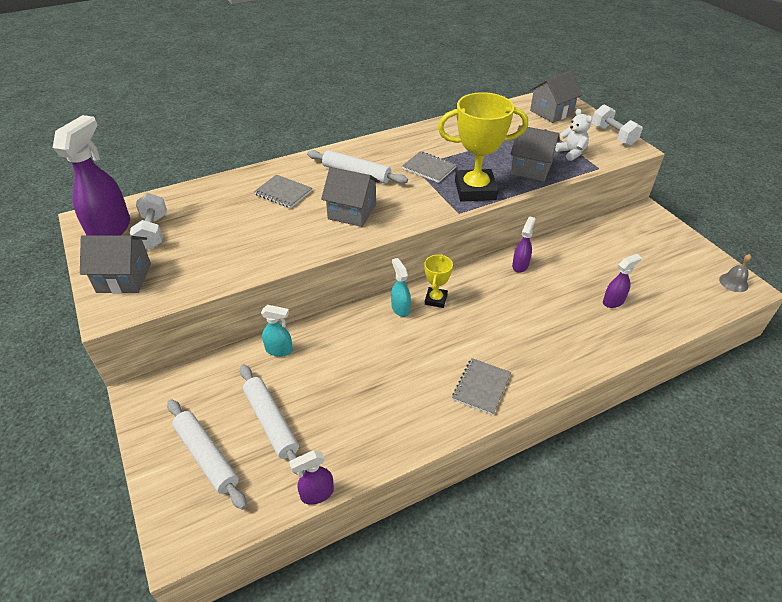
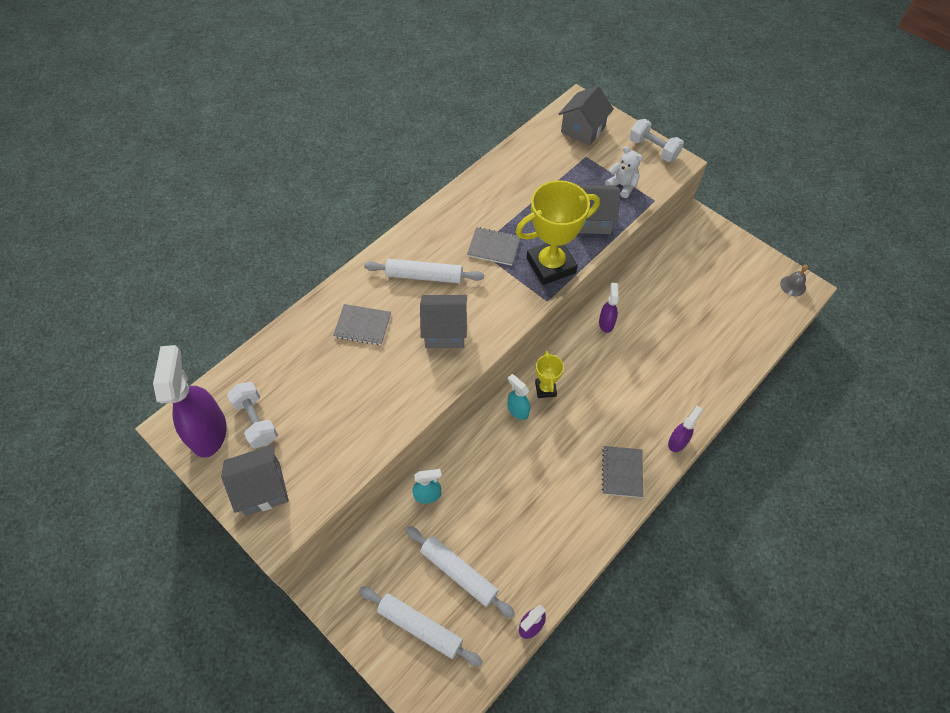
camera: 20 degrees left, 15 degrees up
purple spray bottle [603,254,642,308] -> purple spray bottle moved to [668,406,703,452]

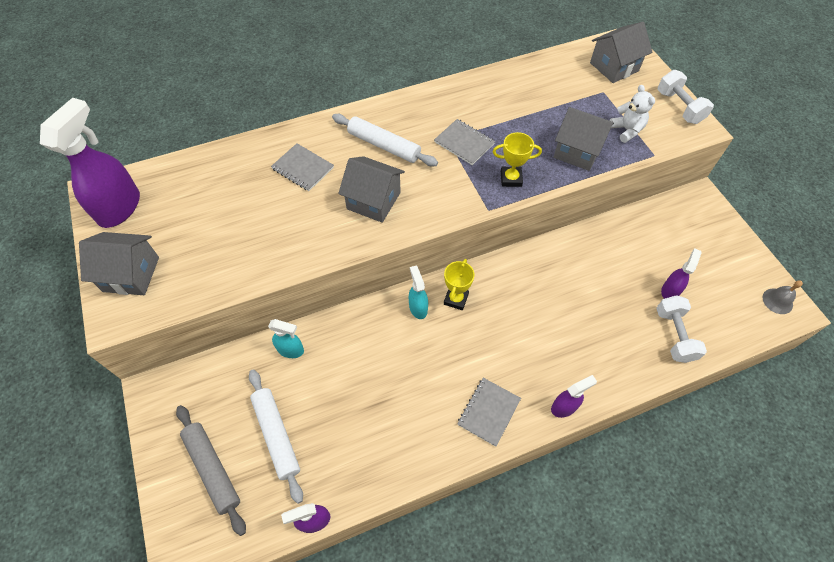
camera: 25 degrees right, 0 degrees up
white dumbbell [227,382,278,448] -> white dumbbell moved to [656,295,707,363]
white rolling pin [359,587,483,667] -> grey rolling pin [176,405,246,536]
yellow trophy [516,180,600,285] -> yellow trophy [493,132,542,187], size x0.50
purple spray bottle [599,283,619,333] -> purple spray bottle moved to [661,248,701,299]

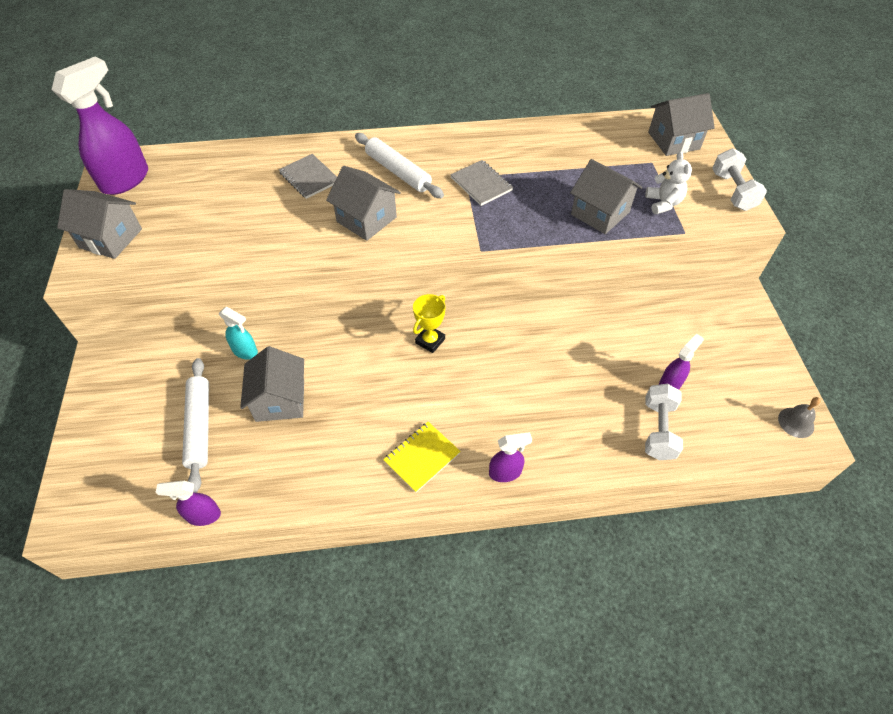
camera: 15 degrees right, 5 degrees down
grey rolling pin [176,405,246,536] -> none
turquoise spray bottle [409,266,428,319] -> none
grey notebook [457,378,521,447] -> yellow notebook [383,422,461,493]
yellow trophy [493,132,542,187] -> none
none -> grey house [240,346,304,422]

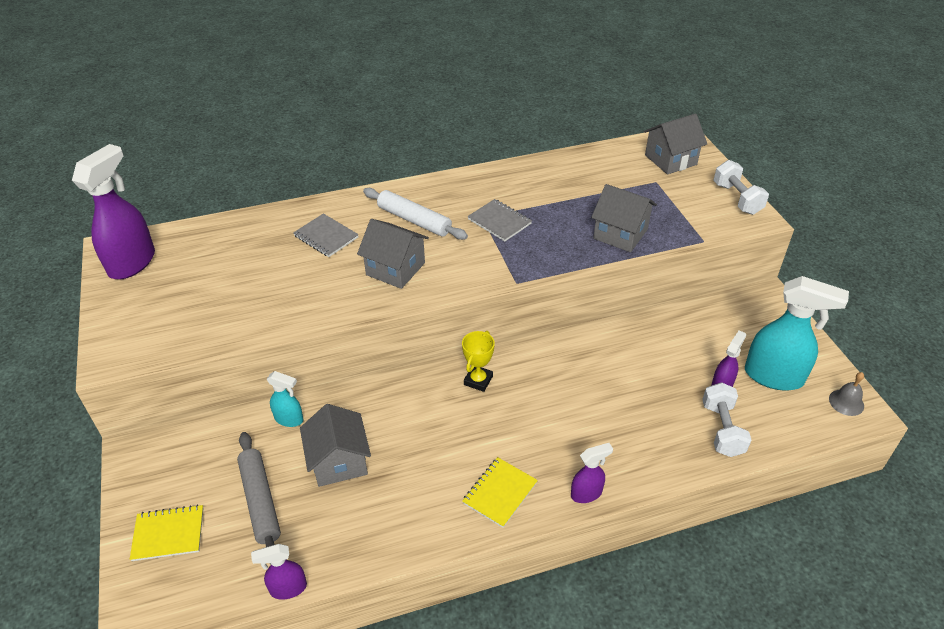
camera: 10 degrees left, 10 degrees down
grey house [57,189,142,259] -> none
white rolling pin [182,358,209,493] -> grey rolling pin [237,432,281,565]
white teddy bear [645,151,692,214] -> none
none -> yellow notebook [130,505,203,561]
none -> turquoise spray bottle [745,276,849,391]

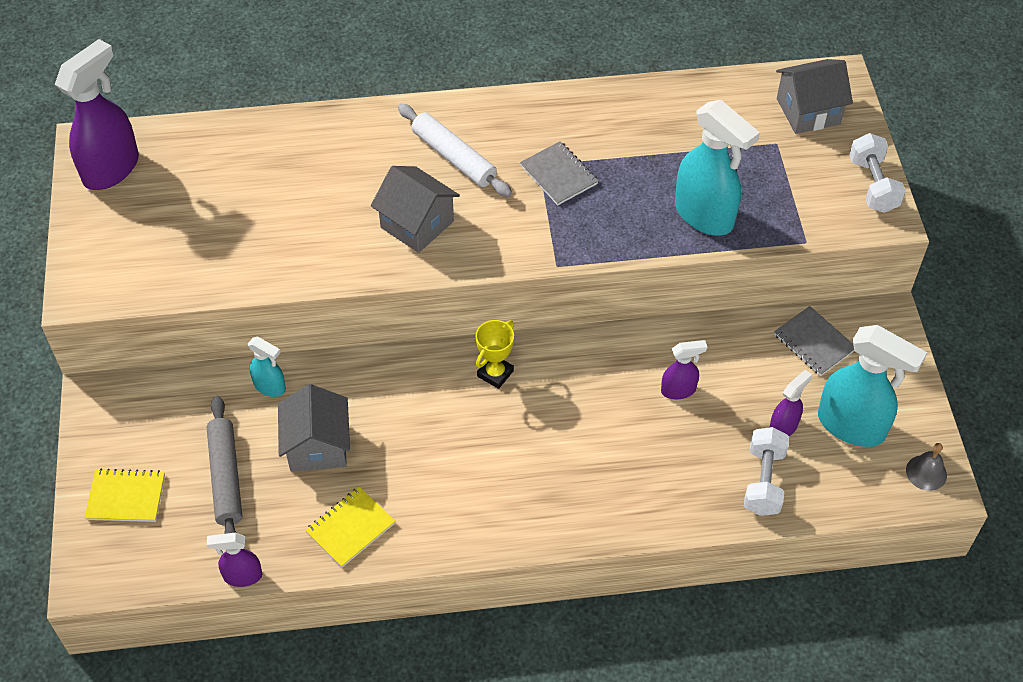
camera: 10 degrees right, 10 degrees up
grey notebook [293,213,359,257] -> grey notebook moved to [774,306,854,376]
yellow notebook [462,457,538,528] -> yellow notebook moved to [305,487,395,568]
purple spray bottle [571,443,613,503] -> purple spray bottle moved to [661,340,707,399]
grey house [591,184,657,252] -> turquoise spray bottle [675,100,760,236]

